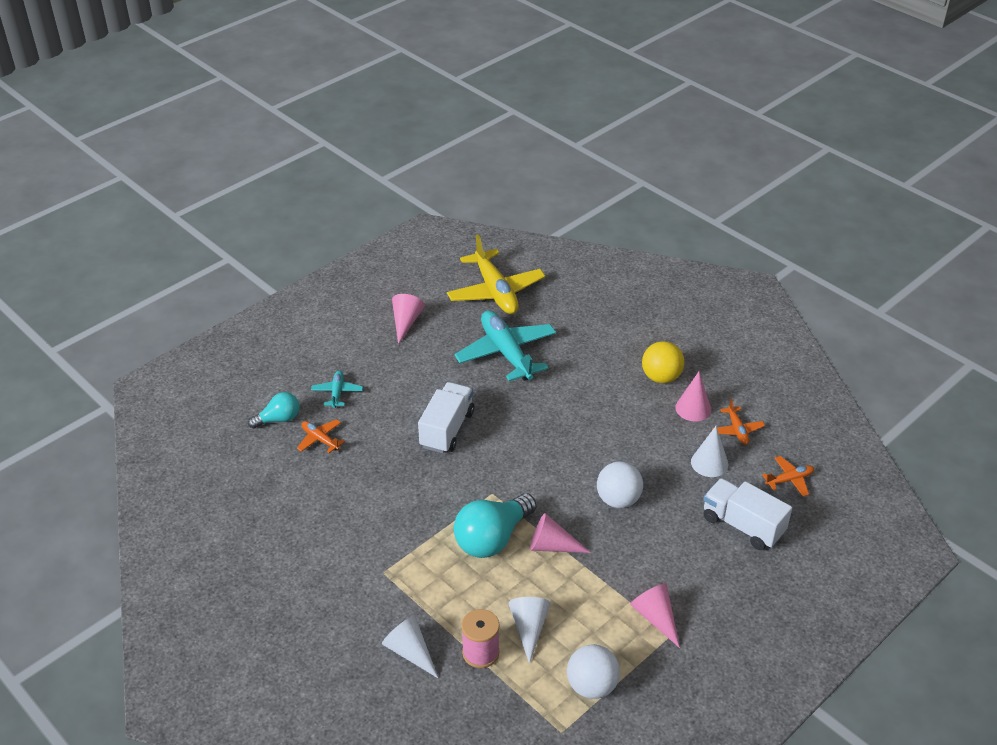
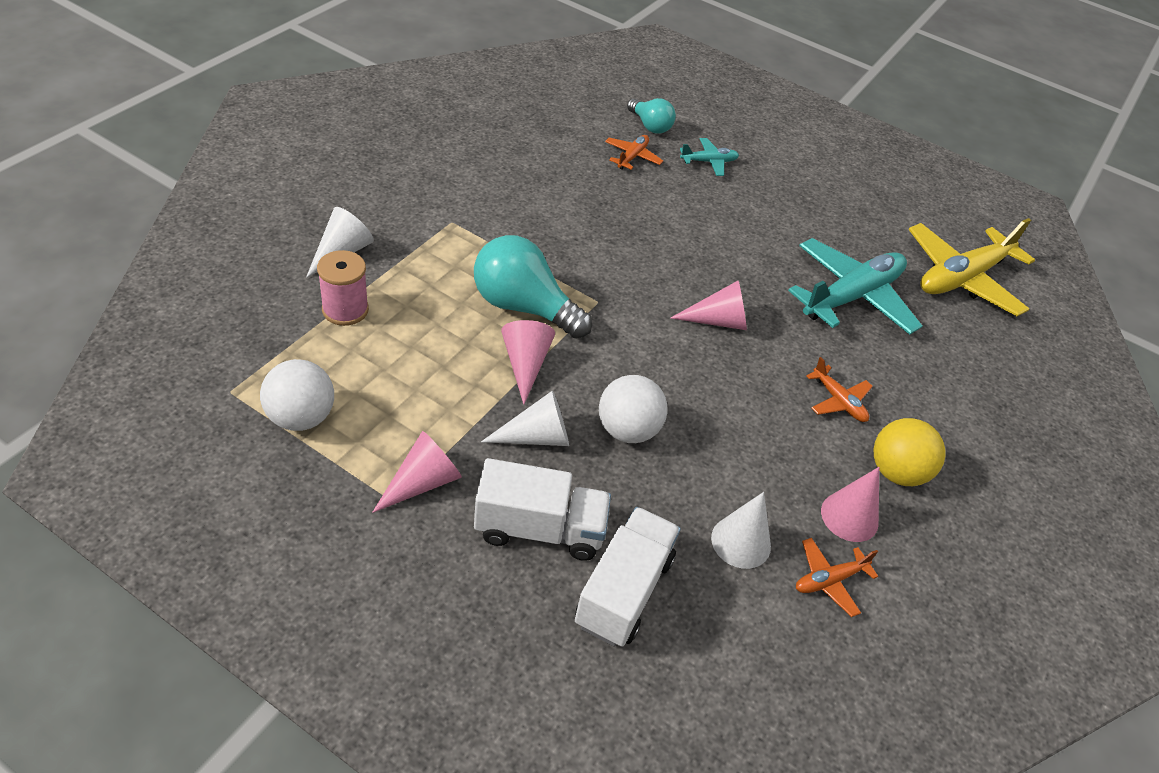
camera: 70 degrees right, 5 degrees up
pink cone [392,294,425,344] -> pink cone moved to [671,281,747,330]
white truck [418,382,474,453] -> white truck moved to [474,458,611,561]
white cone [508,597,551,664] -> white cone moved to [481,391,569,446]
orange plane [762,456,814,497] -> orange plane moved to [806,357,873,422]

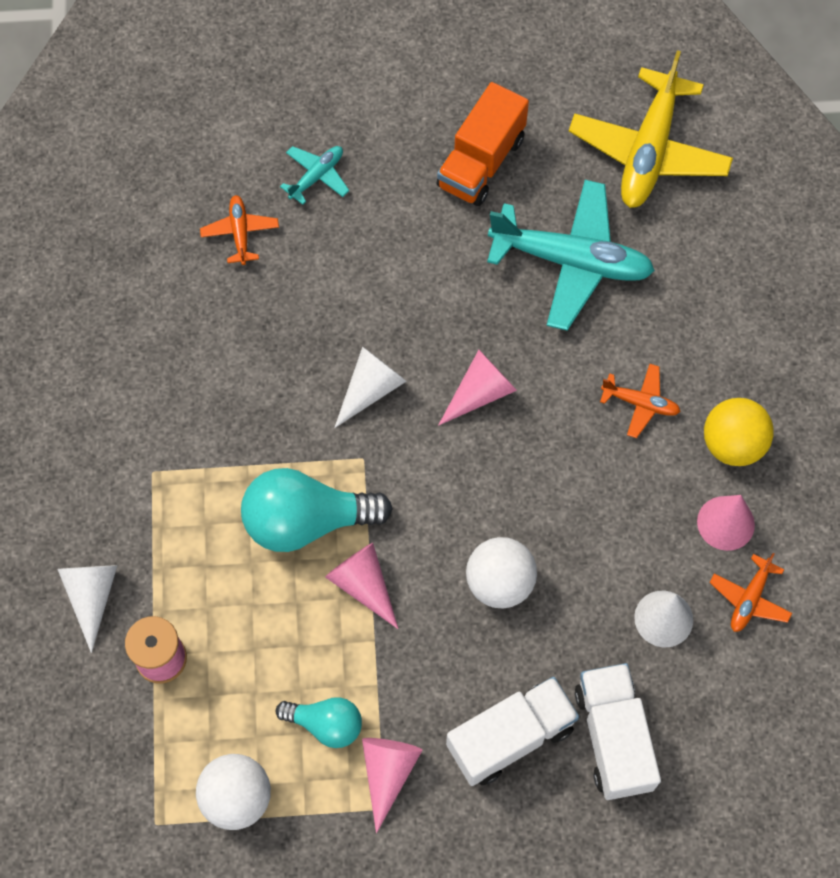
camera: 30 degrees left, 20 degrees up
white cone [481,391,569,446] -> white cone moved to [334,347,407,428]
turquoise light bulb [627,98,676,134] -> turquoise light bulb moved to [276,697,362,748]
turquoise plane [788,238,922,335] -> turquoise plane turned 90 degrees clockwise [487,180,655,331]
none -> orange truck [436,82,529,206]

